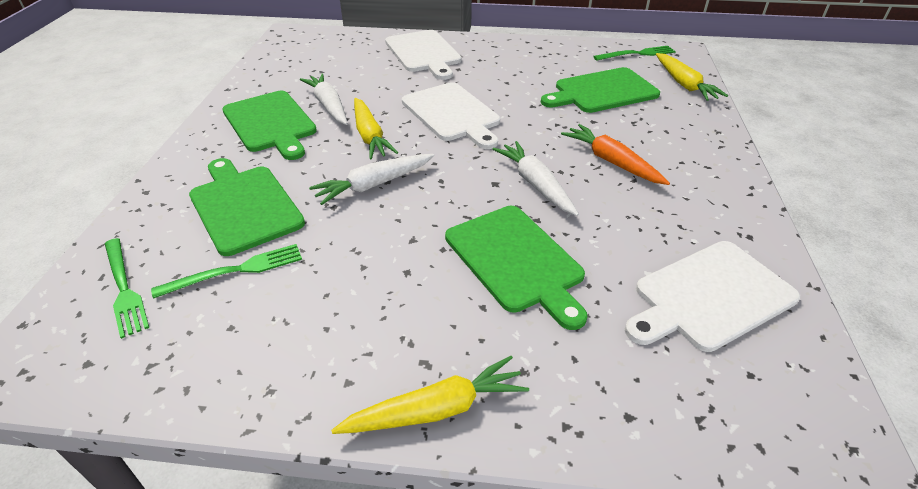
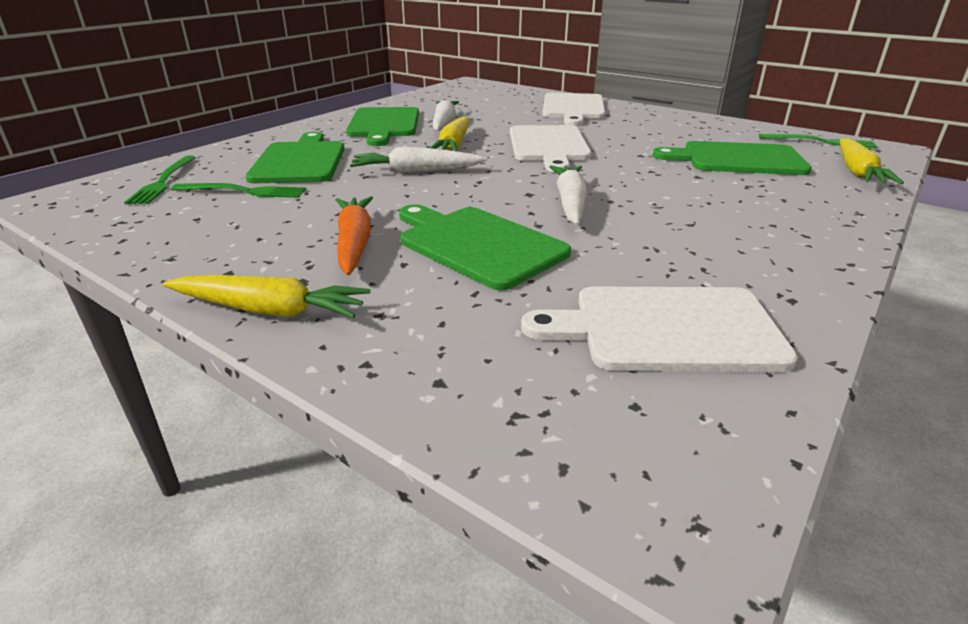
camera: 30 degrees right, 10 degrees down
green cutting board [445,206,588,330] -> green cutting board turned 135 degrees clockwise [399,204,571,290]
orange carrot [561,124,670,185] -> orange carrot moved to [335,196,373,275]

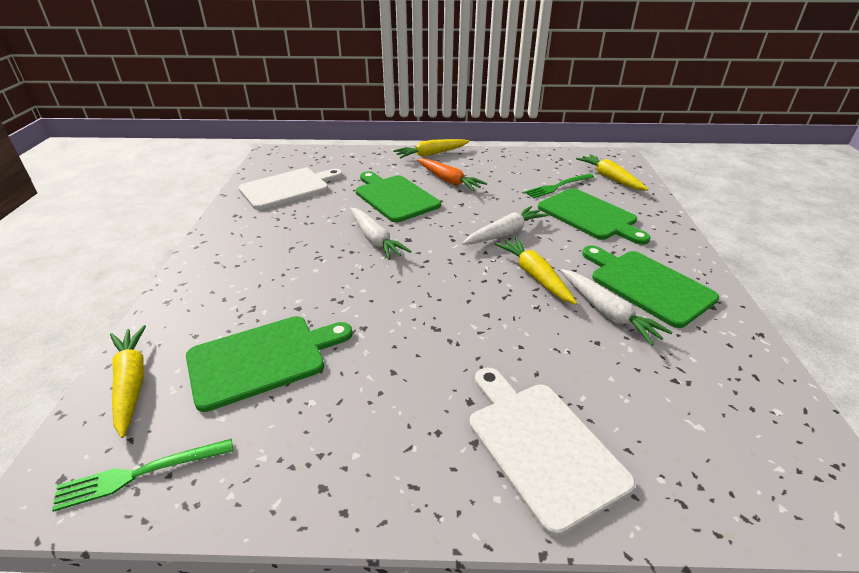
camera: 145 degrees right, 5 degrees up
green fork [124,156,196,204] -> yellow carrot [576,154,649,191]
green cutting board [399,204,571,290] -> green cutting board turned 135 degrees counterclockwise [356,171,441,222]
white cutting board [510,125,592,173] -> none

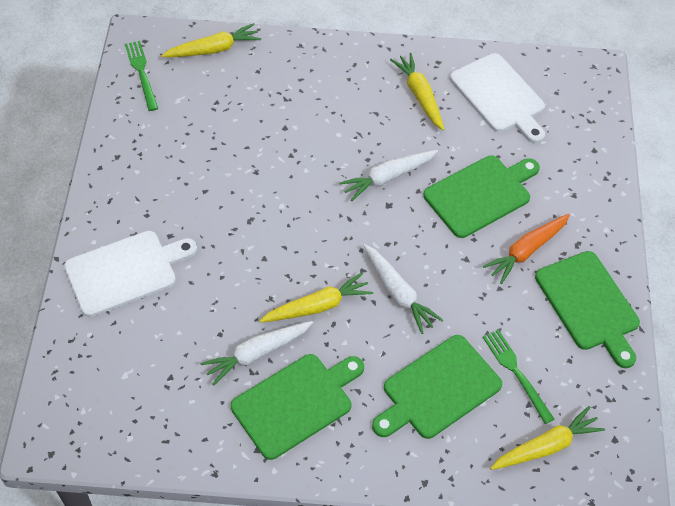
camera: 90 degrees right, 20 degrees up
green cutting board [186,316,353,412] -> green cutting board moved to [535,251,640,368]
yellow carrot [393,139,470,158] -> yellow carrot moved to [390,53,444,131]

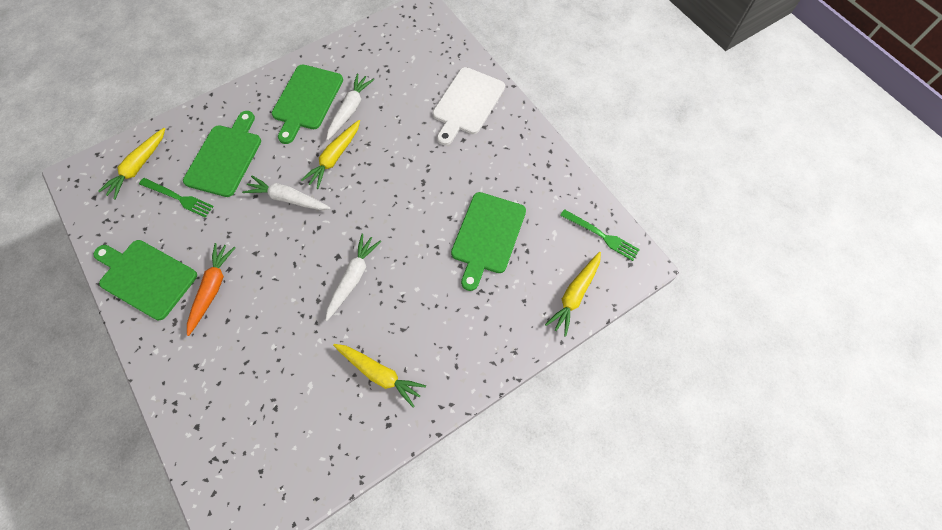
camera: 145 degrees right, 10 degrees up
green cutting board [423,155,540,238] -> green cutting board moved to [451,192,526,291]
white cutting board [450,53,545,143] -> none

